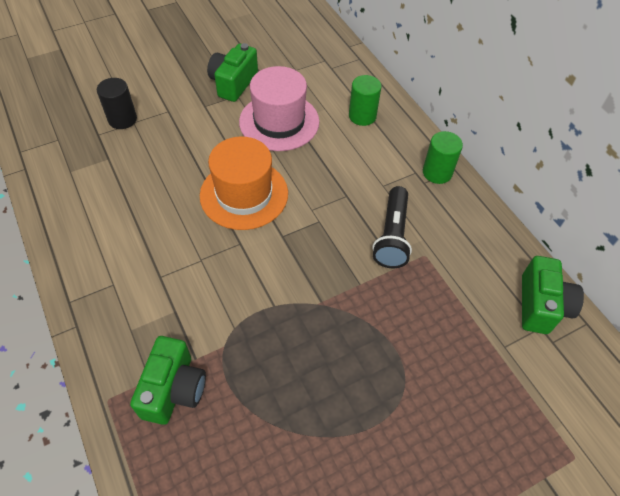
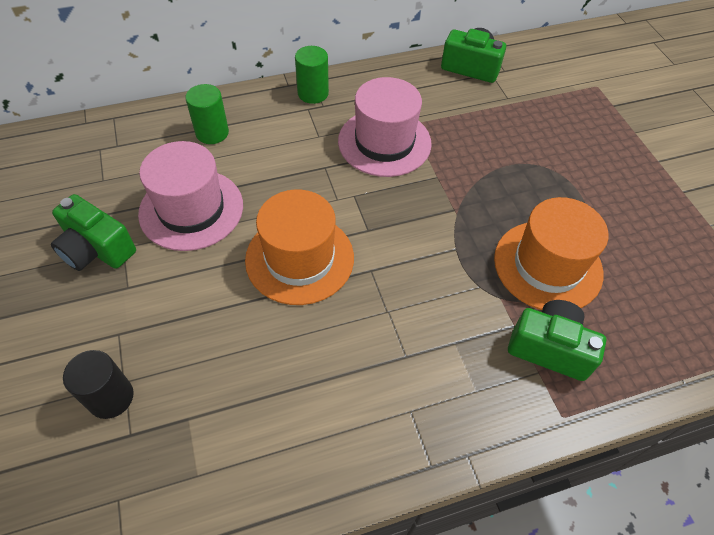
camera: 80 degrees left, 0 degrees up
black flashlight [372,186,412,268] -> pink hat [338,77,432,177]
none -> orange hat [494,197,608,310]

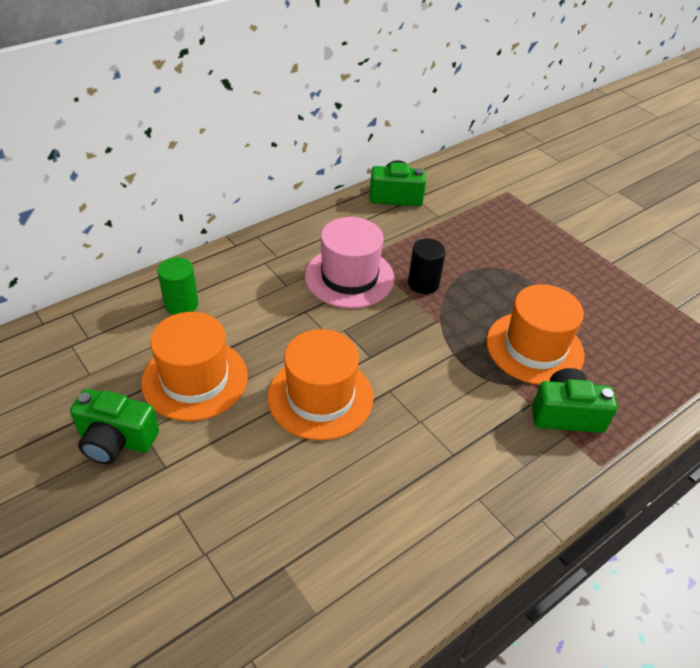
camera: 20 degrees left, 10 degrees down
black cylinder [63,350,134,419] -> black cylinder moved to [408,238,446,294]
pink hat [138,141,243,251] -> orange hat [141,312,248,421]
green cylinder [295,46,329,104] -> none

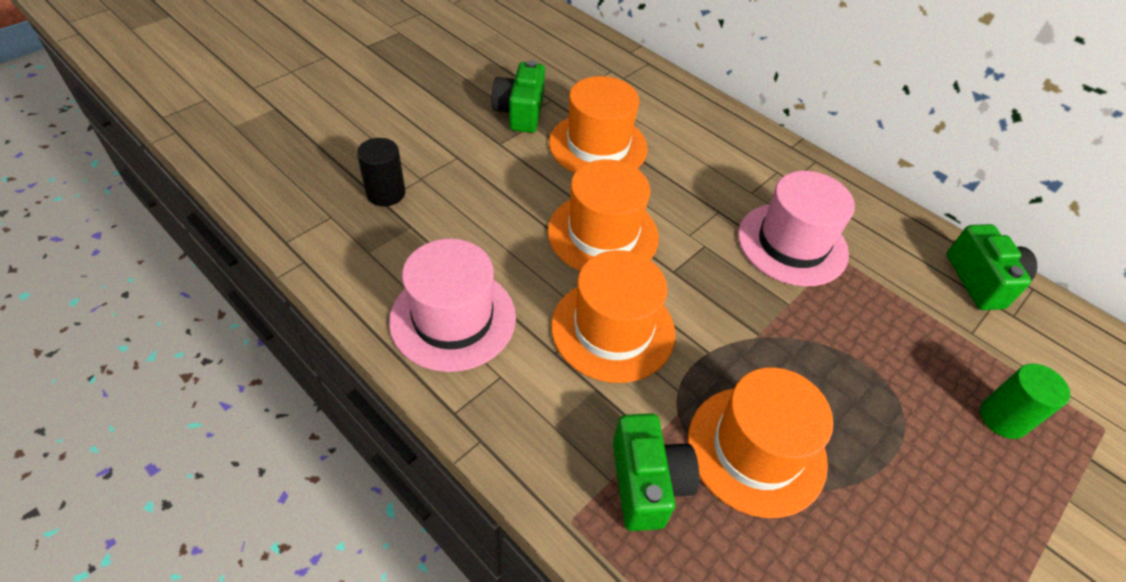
camera: 80 degrees right, 5 degrees up
green cylinder [158,257,199,315] -> green cylinder moved to [980,363,1070,439]
black cylinder [408,238,446,294] -> black cylinder moved to [357,138,405,206]
none -> pink hat [389,239,516,372]
none -> orange hat [551,250,676,383]

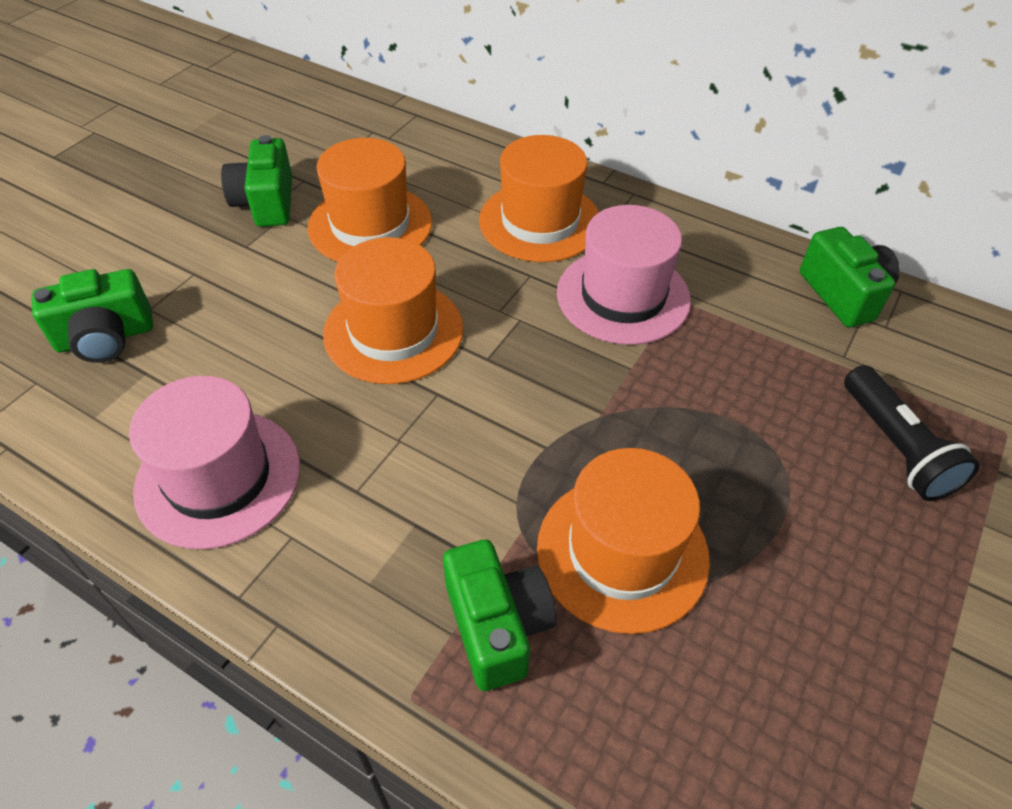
camera: 10 degrees left, 0 degrees up
black cylinder [357,138,405,206] -> green camera [32,269,153,363]
orange hat [551,250,676,383] -> orange hat moved to [479,135,599,262]
green cylinder [980,363,1070,439] -> black flashlight [844,365,980,501]

